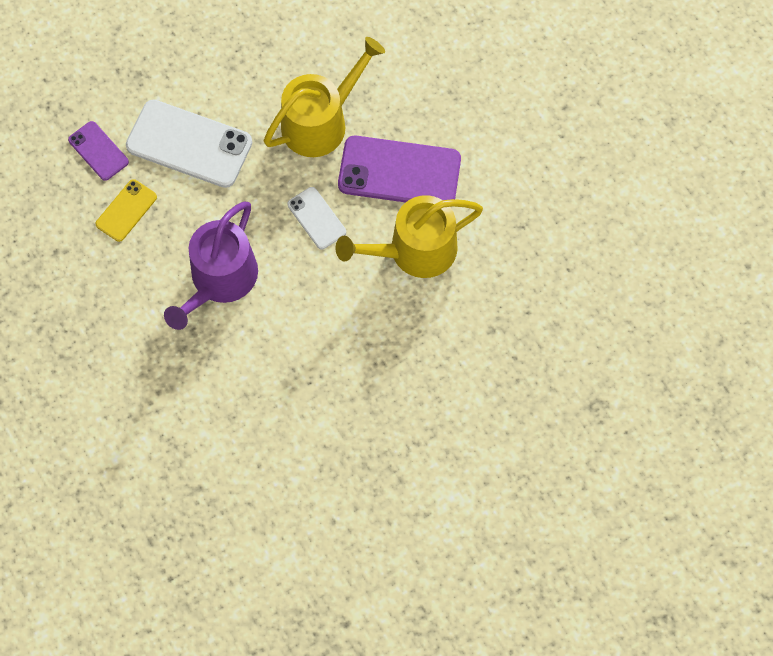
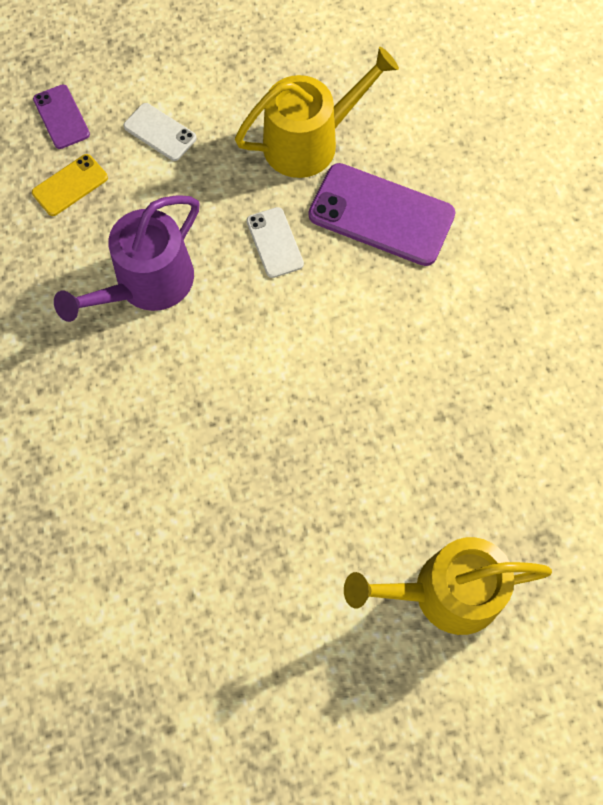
camera: 15 degrees right, 0 degrees up
white phone [126,100,252,188] -> white phone [123,103,197,161], size x0.53
yellow watering can [335,195,483,278] -> yellow watering can moved to [344,537,552,635]

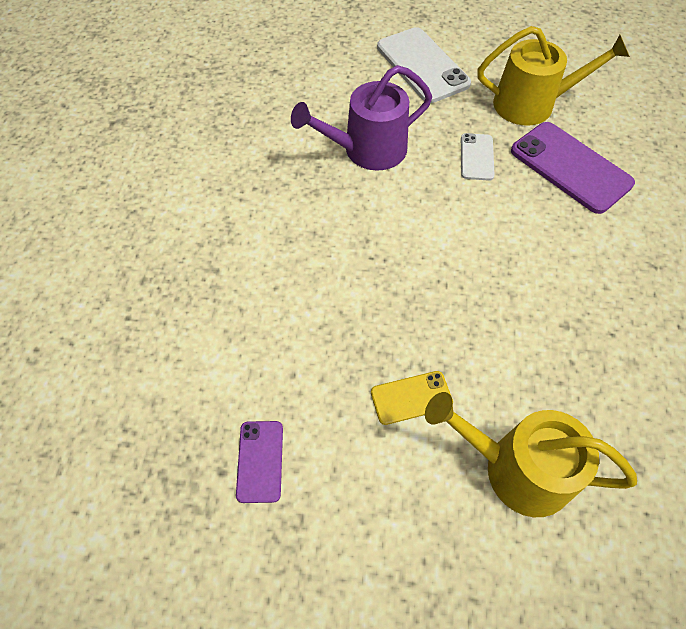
camera: 25 degrees right, 10 degrees down
yellow phone [32,154,108,216] -> yellow phone moved to [371,371,453,425]
purple phone [33,84,90,149] -> purple phone moved to [236,421,283,503]
white phone [123,103,197,161] -> white phone [377,27,471,103], size x1.89

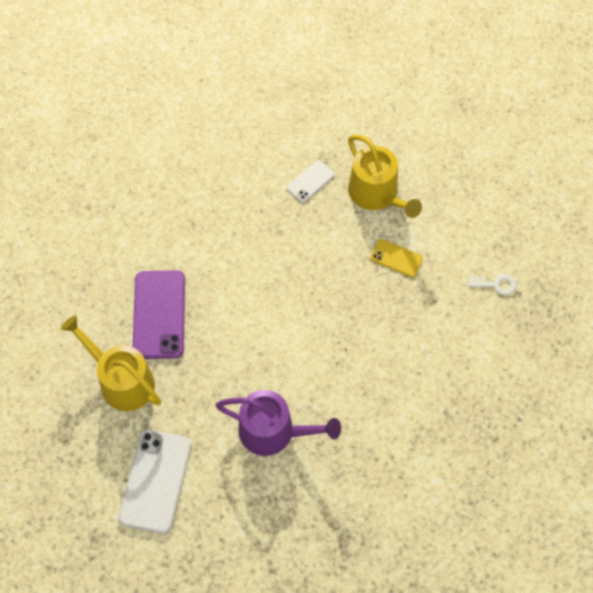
camera: 140 degrees left, 5 degrees up
purple phone [236,421,283,503] -> white key [468,274,517,295]
white phone [461,133,495,181] -> white phone moved to [287,160,335,203]

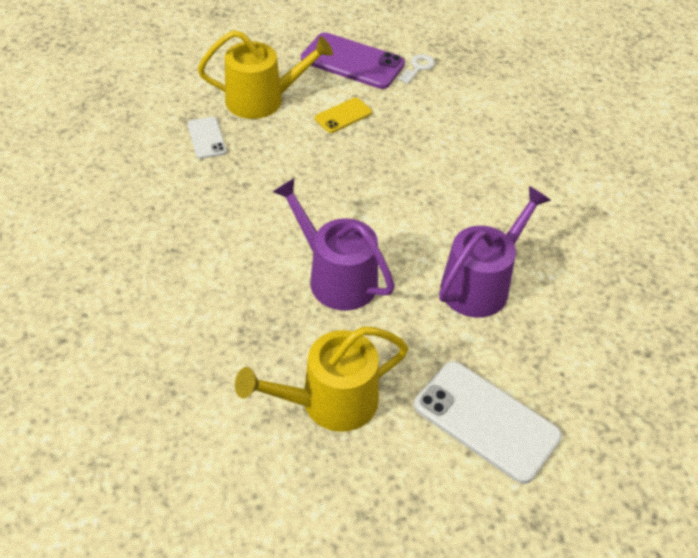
camera: 65 degrees left, 15 degrees down
purple phone [133,270,185,359] -> purple phone moved to [301,32,405,89]
none -> purple watering can [273,178,395,311]

